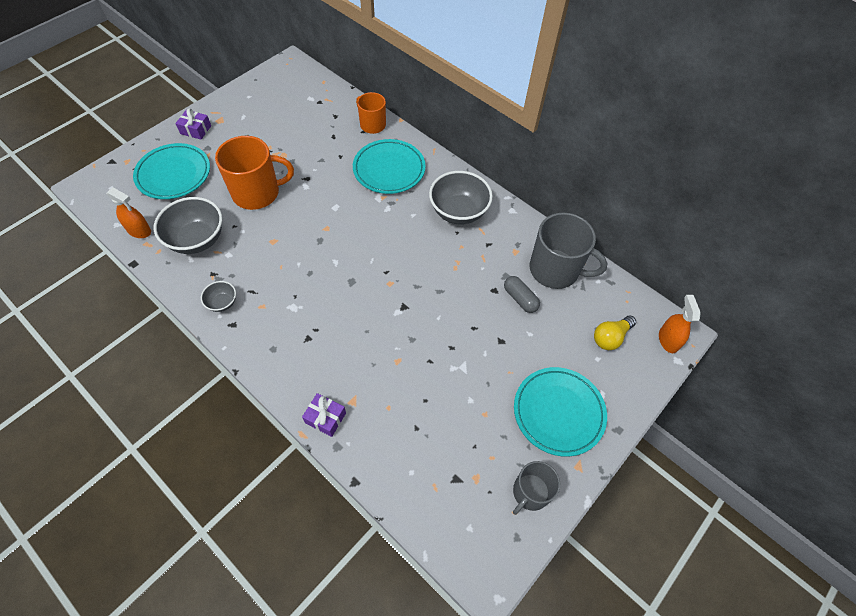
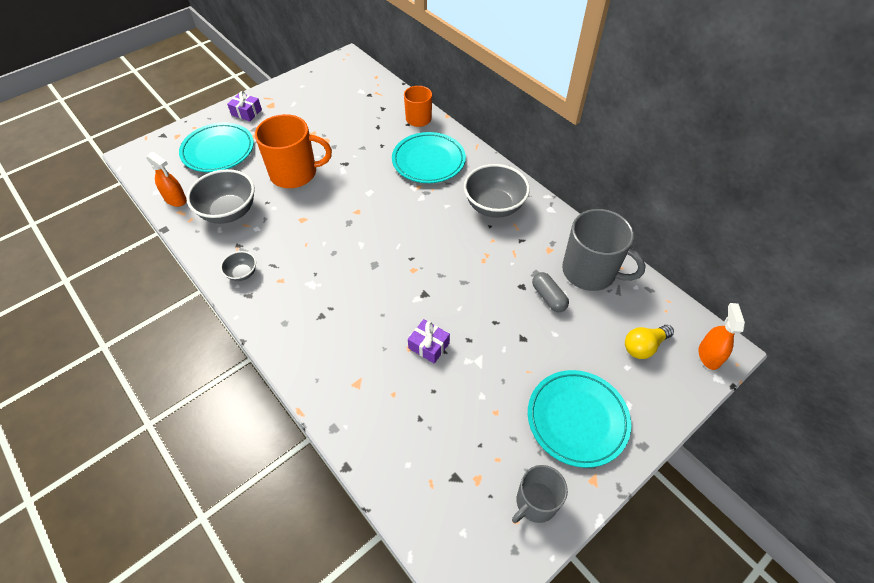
camera: 10 degrees right, 5 degrees down
purple gift [302,393,346,437] -> purple gift moved to [408,319,450,364]

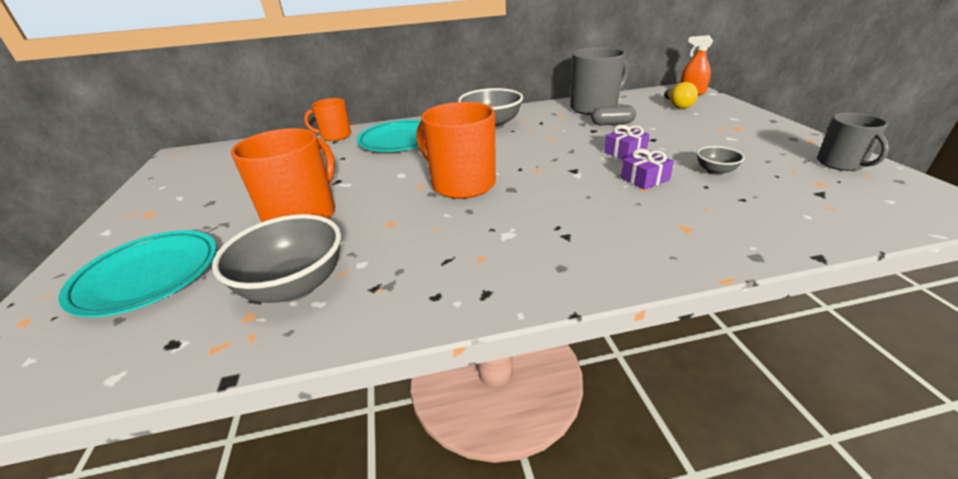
camera: 60 degrees left, 20 degrees down
orange spray bottle [146,151,187,207] -> none
grey bowl [220,251,256,281] -> grey bowl moved to [697,146,745,175]
purple gift [227,91,262,121] -> purple gift moved to [604,125,650,159]
turquoise plate [528,370,631,468] -> none
none -> orange mug [417,102,496,199]

